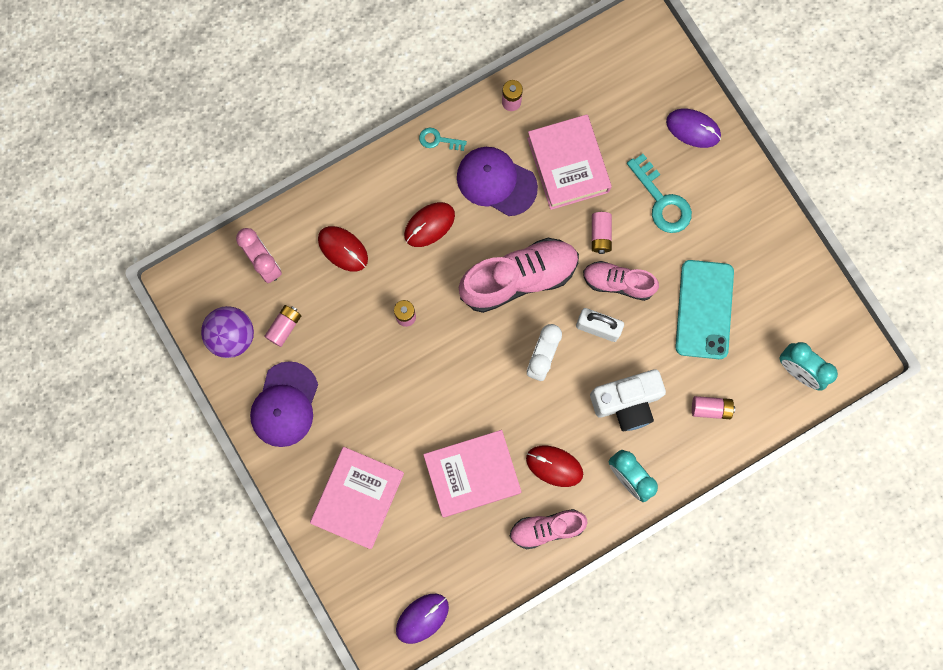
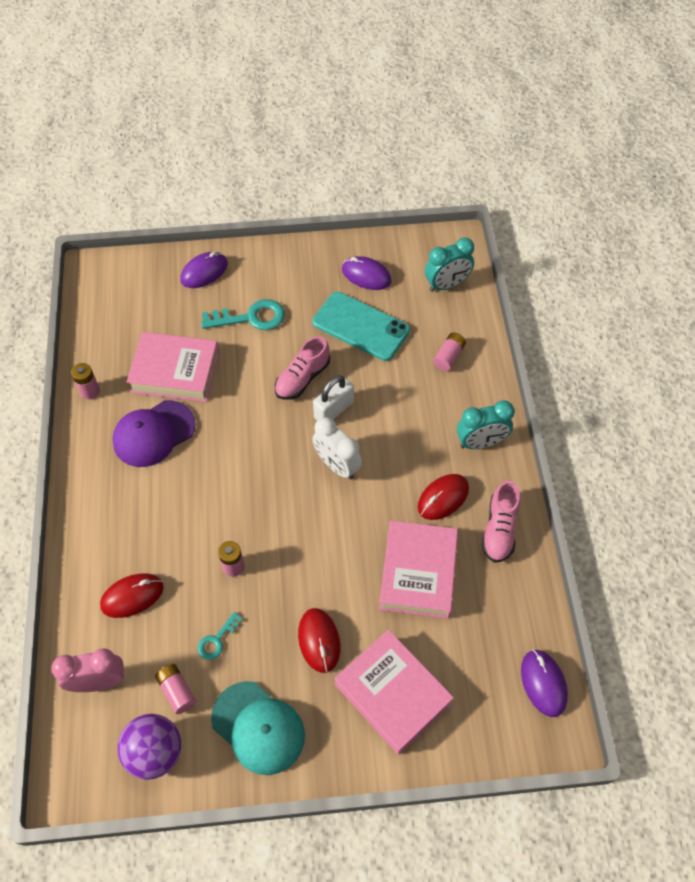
camera: 65 degrees left, 20 degrees down
purple cap [250,361,318,447] -> turquoise cap [211,681,305,775]
red mouse [404,202,455,247] -> red mouse moved to [298,608,340,673]
turquoise key [419,128,467,151] -> turquoise key moved to [198,612,243,660]
pink shoe [459,238,579,313] -> none
white camera [590,369,666,431] -> none
pink battery [592,212,612,254] -> none
none -> purple mouse [342,256,391,290]

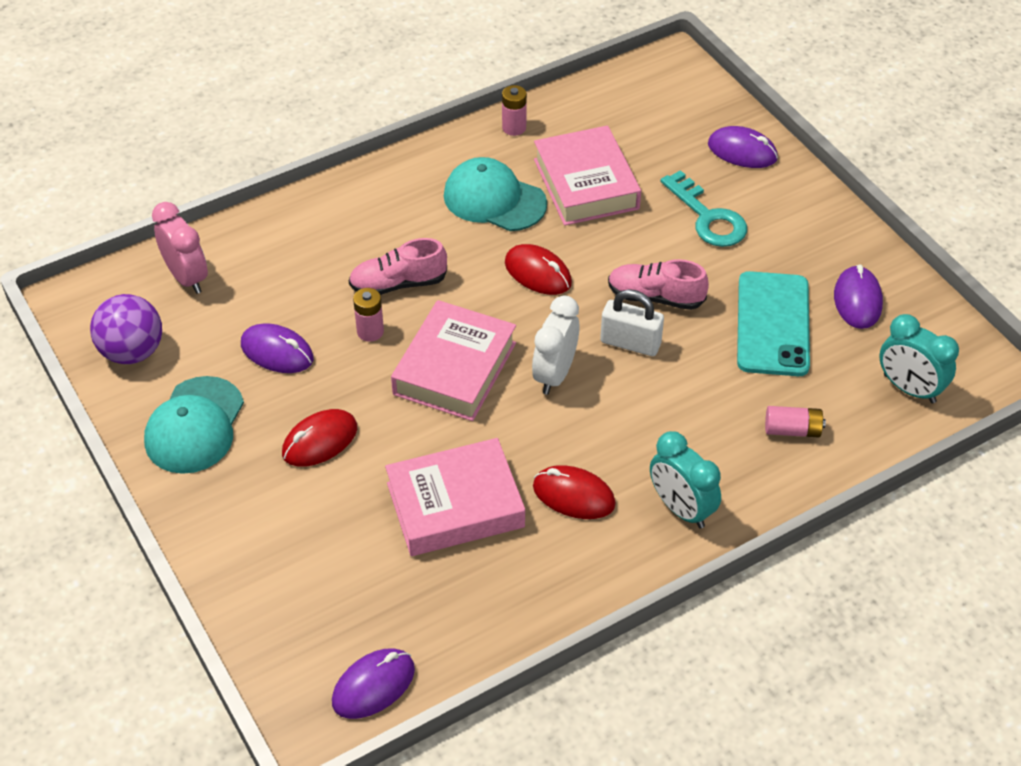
camera: 65 degrees right, 10 degrees down
red mouse [100,573,164,618] -> red mouse moved to [505,244,572,295]
purple cap [112,400,196,467] -> turquoise cap [444,157,547,231]
pink battery [155,664,196,714] -> none
turquoise key [198,612,243,660] -> purple mouse [241,323,314,373]
pink book [335,630,454,754] -> pink book moved to [391,300,516,421]
pink shoe [482,481,520,563] -> pink shoe moved to [349,238,447,295]

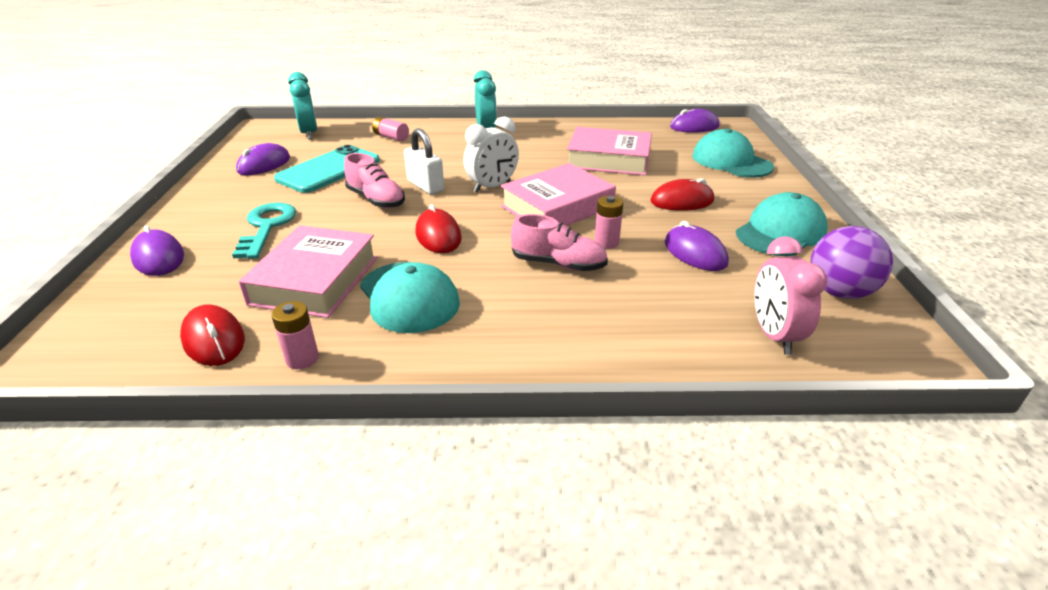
camera: 150 degrees left, 15 degrees down
red mouse [533,465,616,519] -> red mouse moved to [180,305,245,366]
none -> turquoise cap [692,128,774,178]

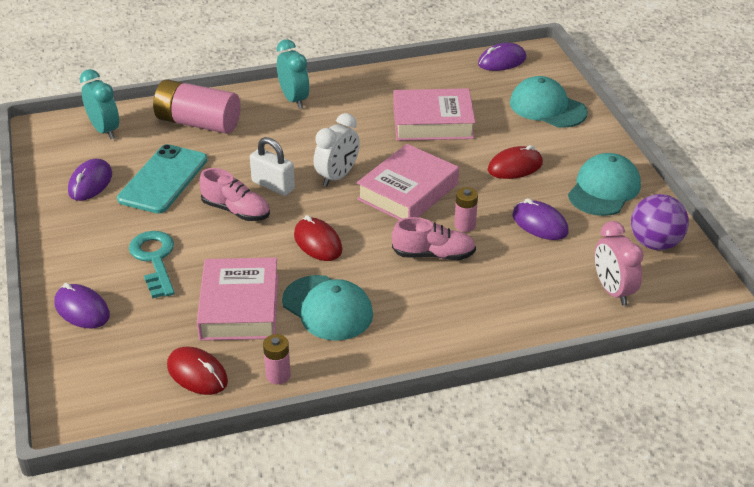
camera: 15 degrees left, 5 degrees up
pink battery [372,117,409,141] -> pink battery [153,79,241,134], size x2.11

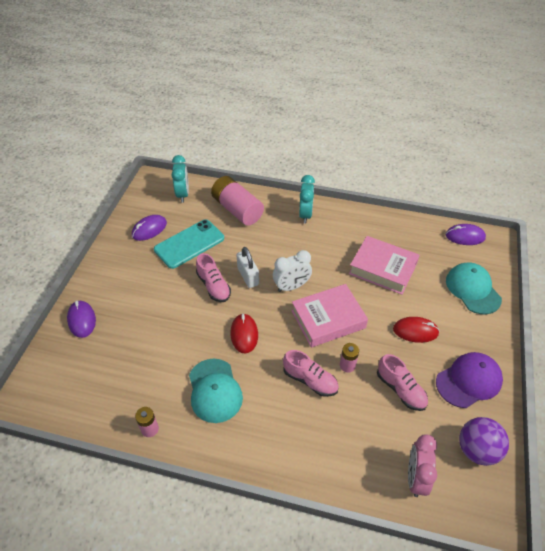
camera: 30 degrees right, 10 degrees up
turquoise key [129,231,175,299] -> none
red mouse [167,347,228,395] -> none
pink book [197,257,278,341] -> none
purple mouse [512,198,569,240] -> pink shoe [377,354,428,411]
turquoise cap [568,153,641,216] -> purple cap [436,352,503,408]

